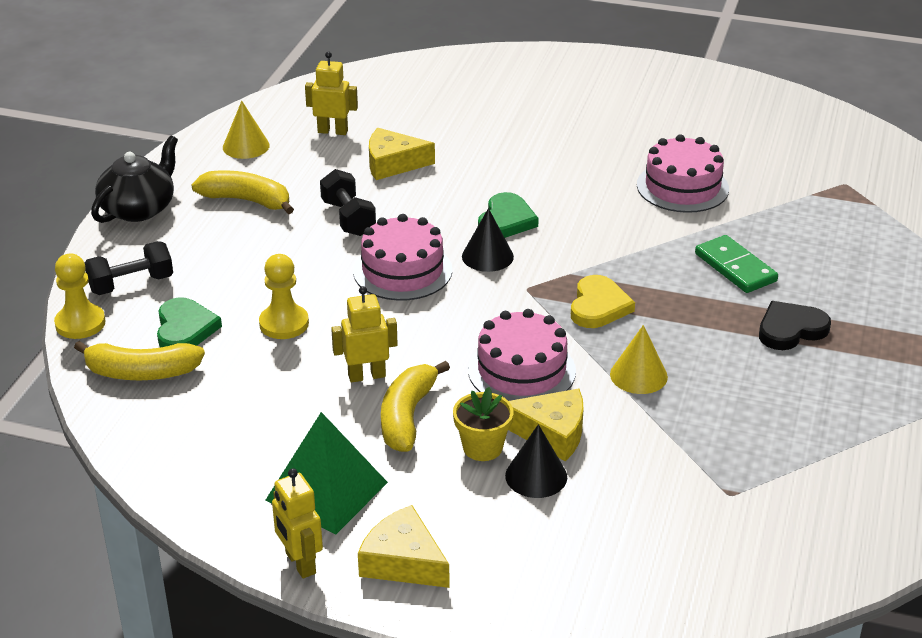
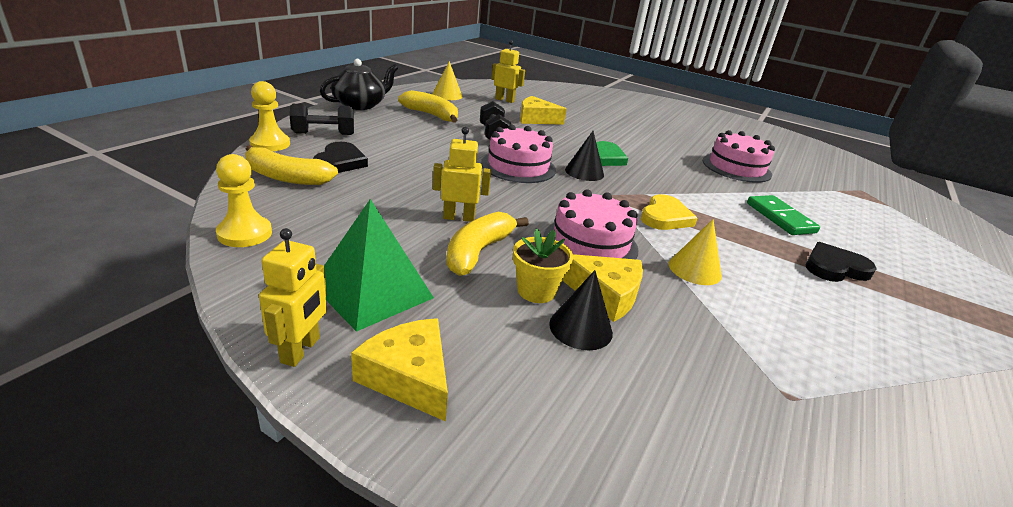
camera: 10 degrees right, 5 degrees down
green heart [157,297,222,348] -> black heart [313,142,368,173]
yellow pawn [259,254,309,339] -> yellow pawn moved to [216,154,272,247]
yellow robot [272,468,323,579] -> yellow robot turned 150 degrees counterclockwise [259,228,327,367]

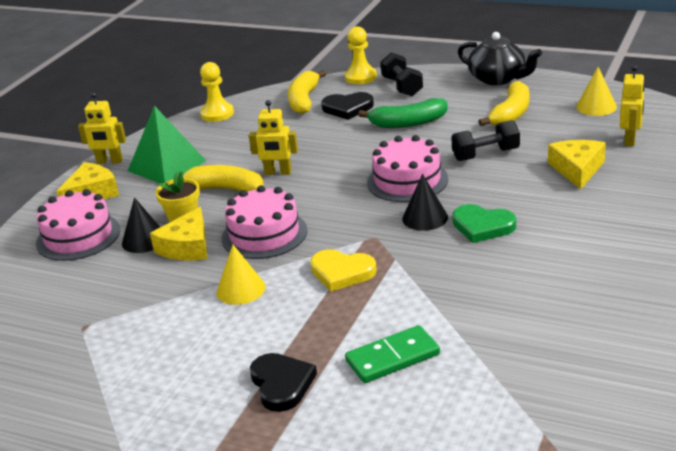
camera: 90 degrees right, 0 degrees up
yellow robot [433,127,491,222] -> yellow robot turned 105 degrees clockwise [249,100,298,175]
pink cake [703,130,775,183] -> pink cake moved to [36,189,120,261]
none -> green banana [358,98,448,128]

